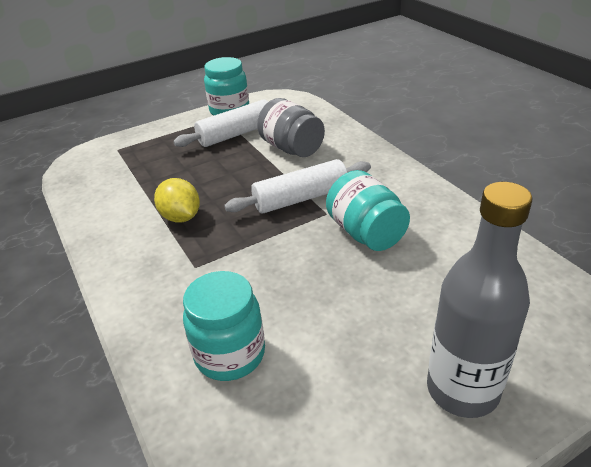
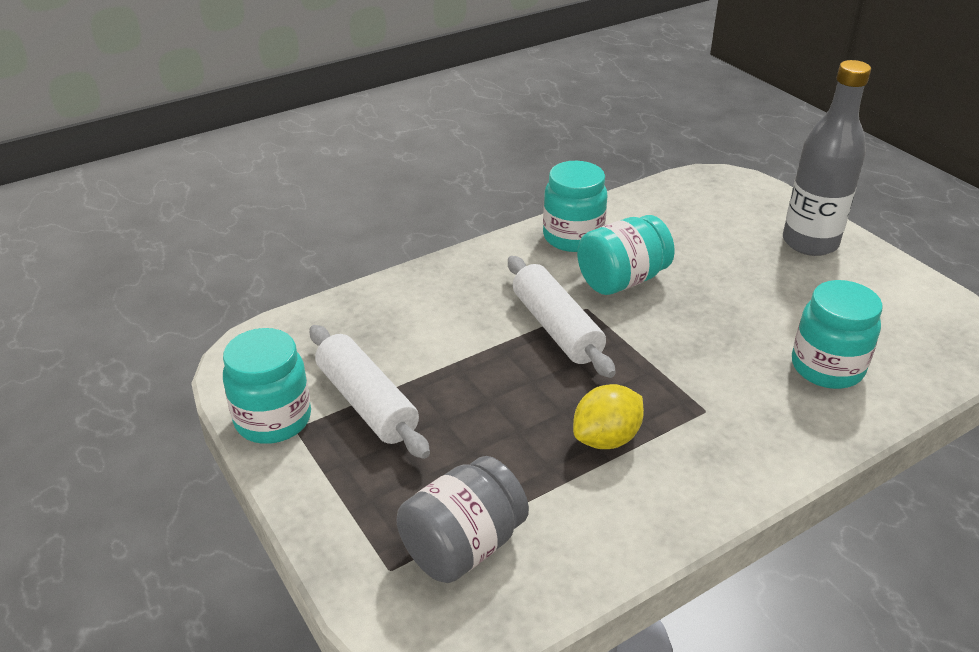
camera: 95 degrees left, 0 degrees up
grey jar [257,98,325,157] -> grey jar moved to [396,456,529,583]
none -> turquoise jar [543,161,607,252]

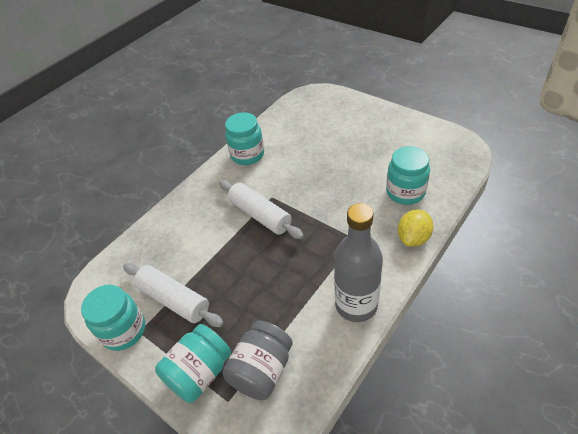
camera: 15 degrees left, 10 degrees up
yellow lemon [573,384,644,449] -> yellow lemon moved to [398,210,433,247]
turquoise jar [577,215,675,295] -> turquoise jar moved to [155,324,231,403]
grey bottle [783,60,871,256] -> grey bottle moved to [334,203,383,322]

